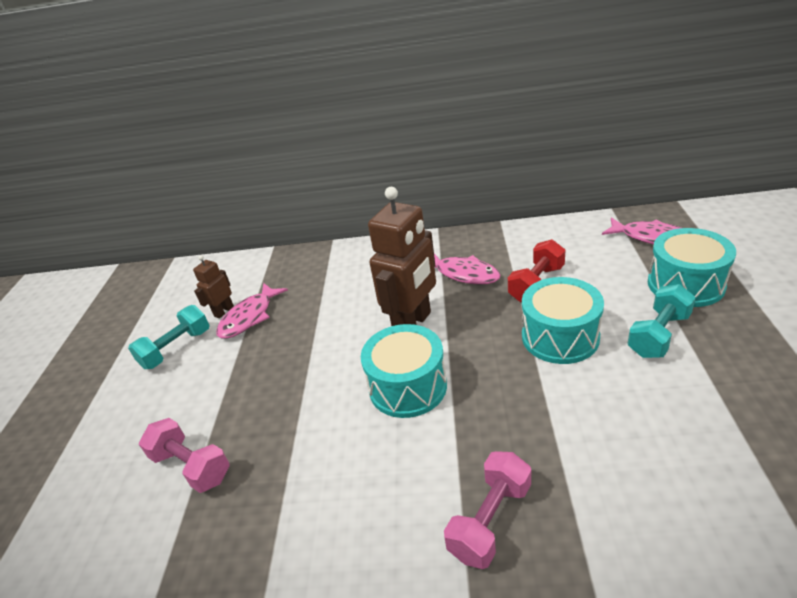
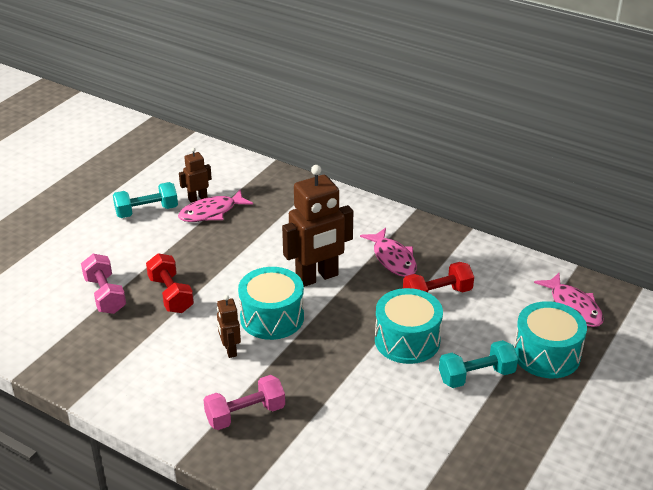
camera: 25 degrees right, 0 degrees up
none -> red dumbbell [146,253,194,313]
none -> brown robot [217,295,241,358]

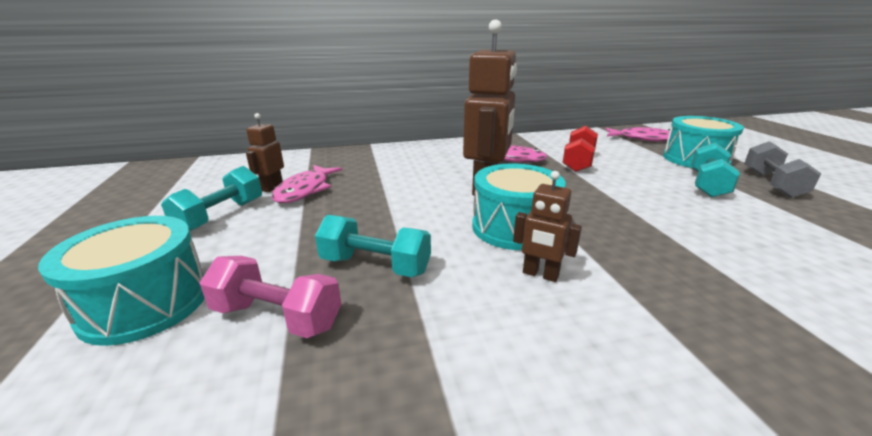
camera: 45 degrees left, 10 degrees down
red dumbbell [146,253,194,313] -> turquoise dumbbell [315,215,431,277]
pink dumbbell [203,375,285,430] -> none
turquoise drum [375,288,443,364] -> turquoise drum moved to [38,216,205,346]
none -> grey dumbbell [744,141,821,198]

